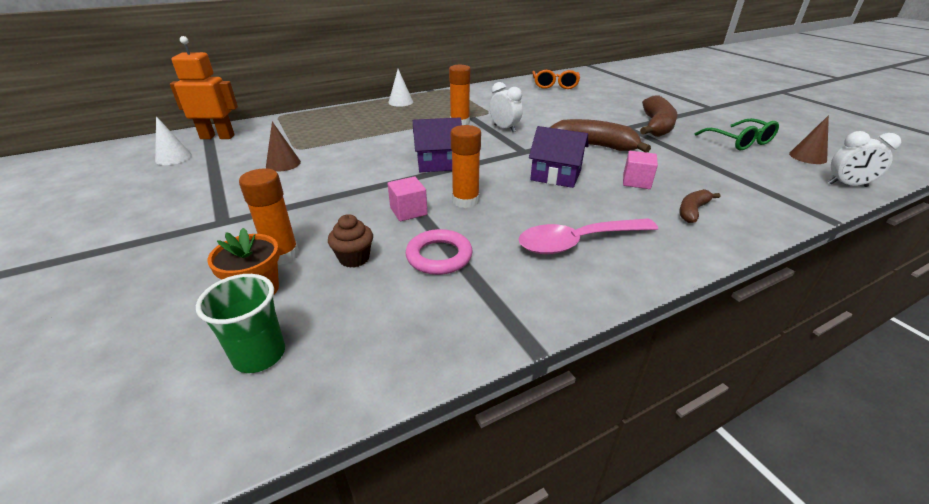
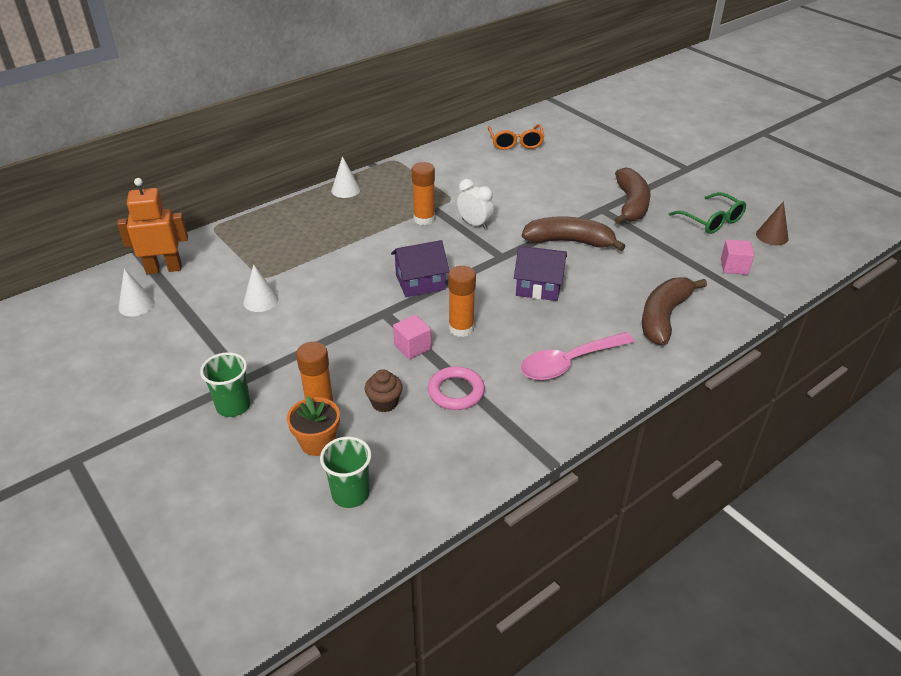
camera: 10 degrees left, 5 degrees up
brown cone [266,122,301,172] -> white cone [243,264,278,312]
pink cube [623,151,658,189] -> pink cube moved to [721,239,754,275]
brown banana [679,189,720,223] -> brown banana [642,277,707,345], size x1.88
white clock [828,131,901,187] -> none
none -> green cup [200,352,250,417]

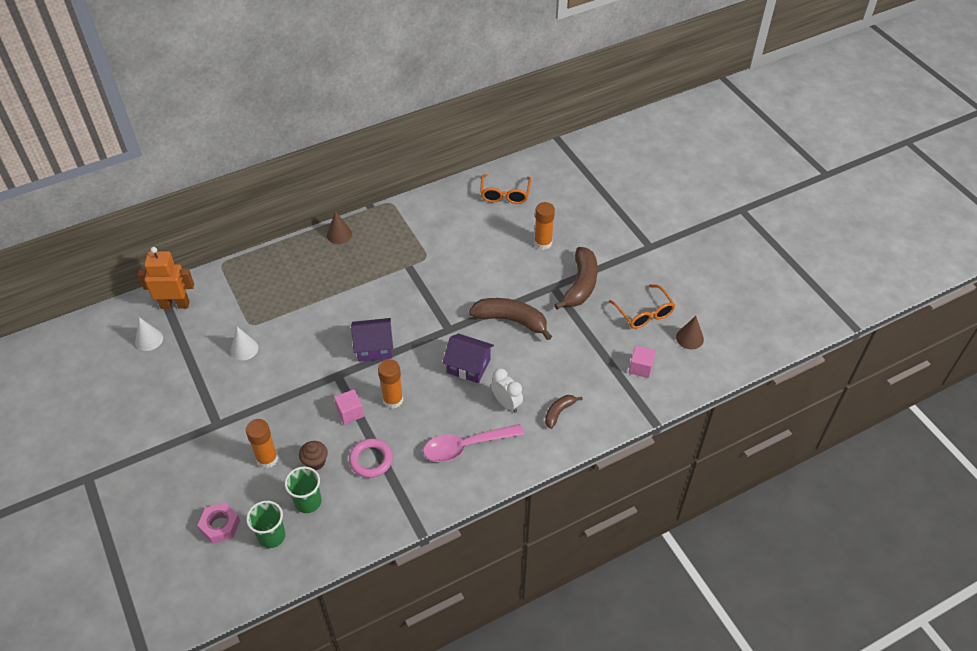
camera: 10 degrees right, 10 degrees up
green cup [200,352,250,417] -> green cup moved to [285,466,321,513]
orange flower pot [287,396,340,456] -> none
white cone [331,156,360,198] -> brown cone [327,211,352,244]
orange glue stick [412,162,435,225] -> orange glue stick moved to [534,202,555,250]
white clock [457,179,494,229] -> white clock moved to [491,368,523,413]
brown banana [642,277,707,345] -> brown banana [545,395,583,429], size x0.53
green glasses [669,192,746,234] -> orange glasses [609,284,676,329]
none -> pink nut [197,502,240,544]

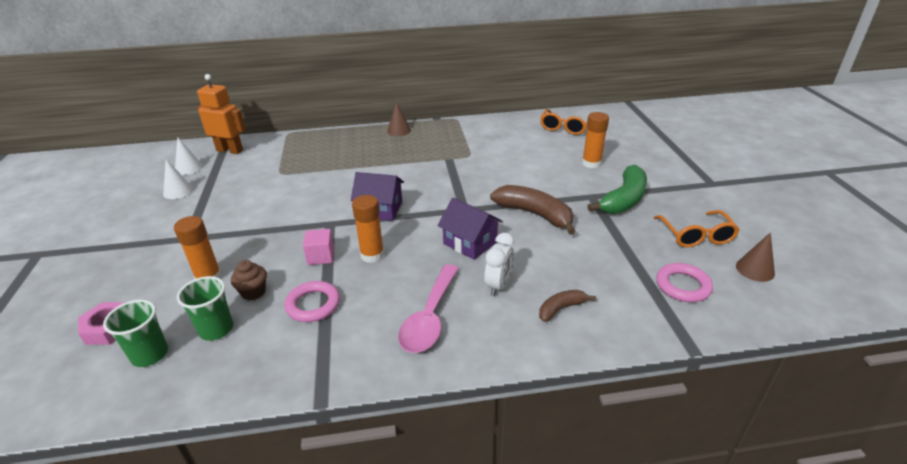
camera: 20 degrees right, 15 degrees down
white cone [230,327,259,360] -> white cone moved to [163,159,193,199]
pink spoon [423,424,524,462] -> pink spoon turned 75 degrees counterclockwise [398,264,459,353]
white clock [491,368,523,413] -> white clock turned 45 degrees clockwise [484,233,514,296]
brown banana [555,247,598,310] -> green banana [588,165,647,214]
pink cube [629,346,656,378] -> pink ring [656,263,713,302]

